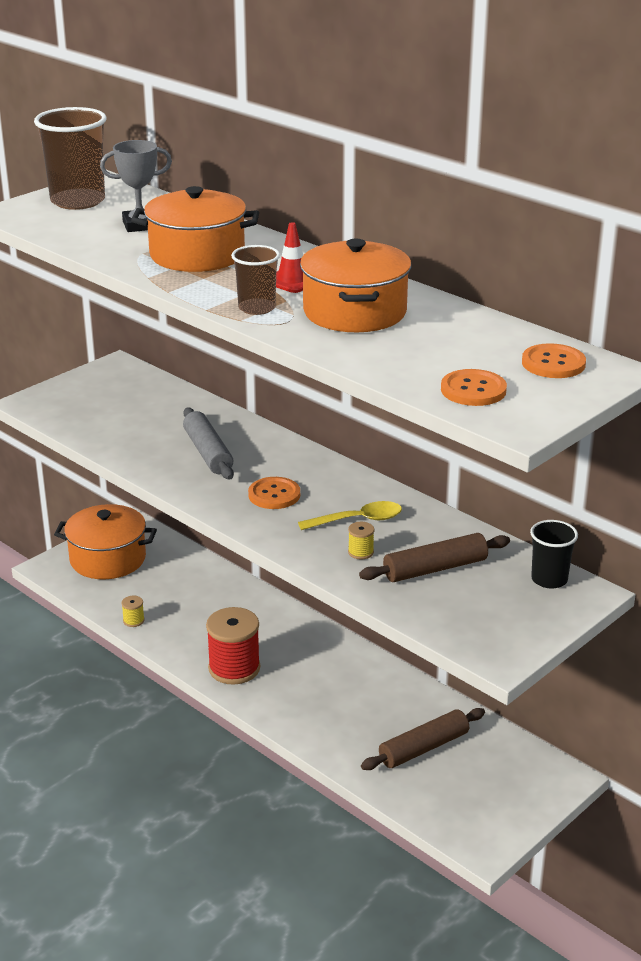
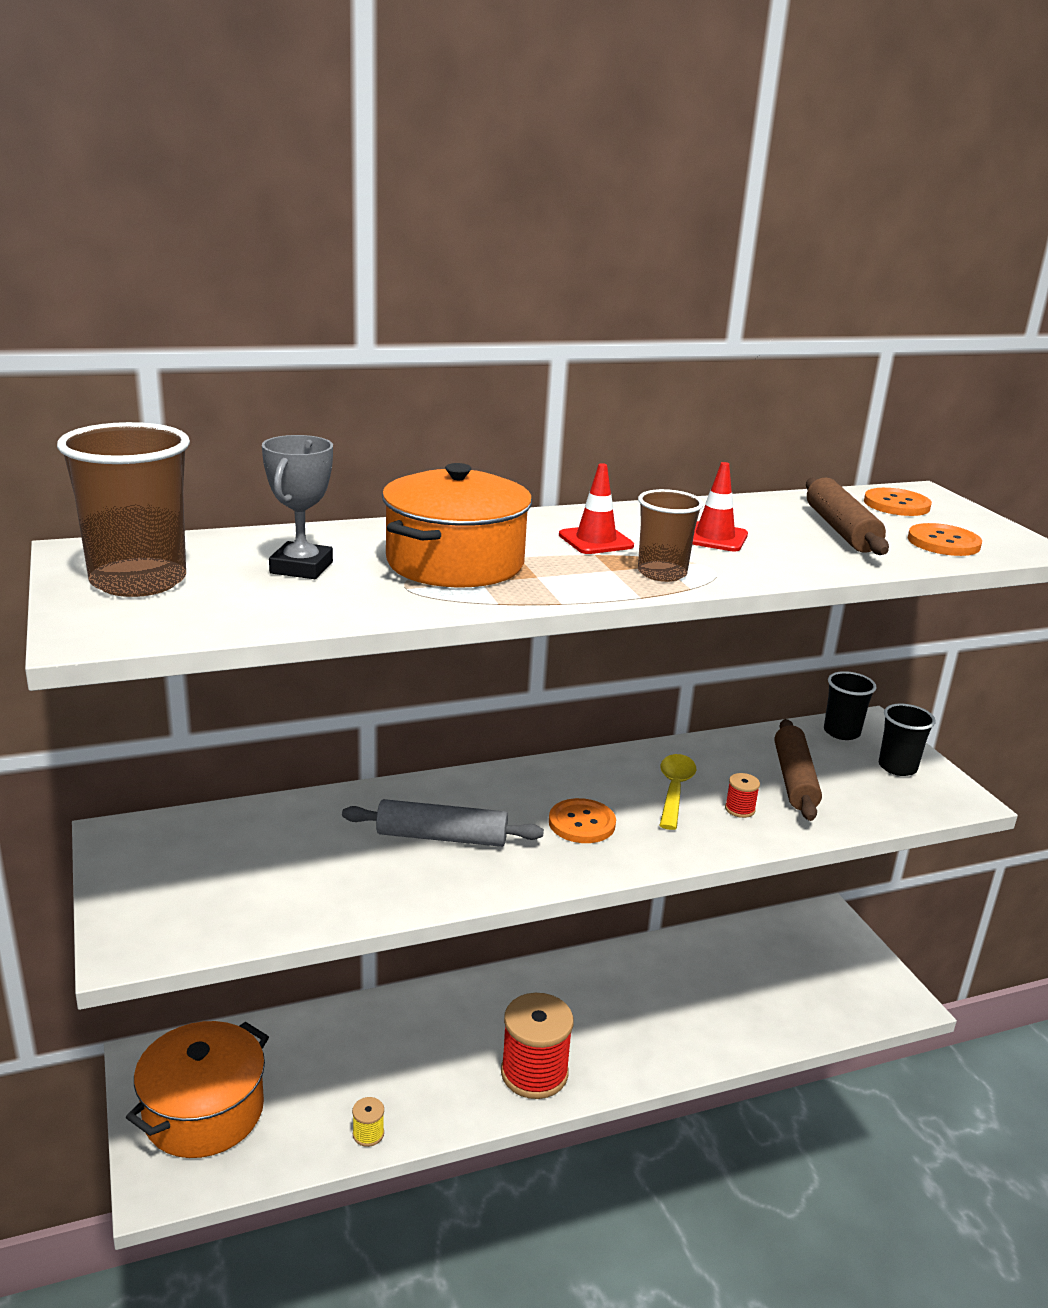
camera: 65 degrees left, 5 degrees down
orange pot [300,239,411,332] -> red traffic cone [692,462,748,552]
yellow spool [348,522,374,559] -> red spool [725,773,760,818]
brown rolling pin [361,708,485,770] -> brown rolling pin moved to [806,477,889,555]
none -> black cup [879,704,936,776]

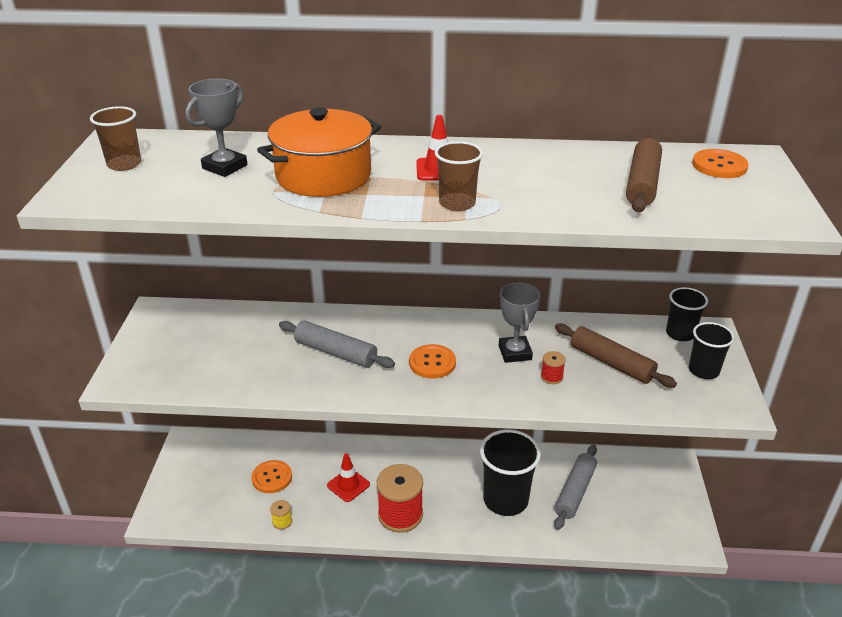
camera: 25 degrees right, 10 degrees up
brown cup [57,422,190,597] -> brown cup [90,106,142,171], size x0.58
orange pot [126,1021,269,1158] -> none
yellow spoon [659,754,696,830] -> grey trophy [499,282,540,363]
red traffic cone [692,462,748,552] -> red traffic cone moved to [327,453,370,502]
brown rolling pin [774,719,822,821] -> brown rolling pin turned 75 degrees counterclockwise [555,324,677,388]
orange button [908,523,982,556] -> orange button moved to [251,460,292,493]
none -> black cup [480,430,541,516]
none -> grey rolling pin [554,445,597,530]

